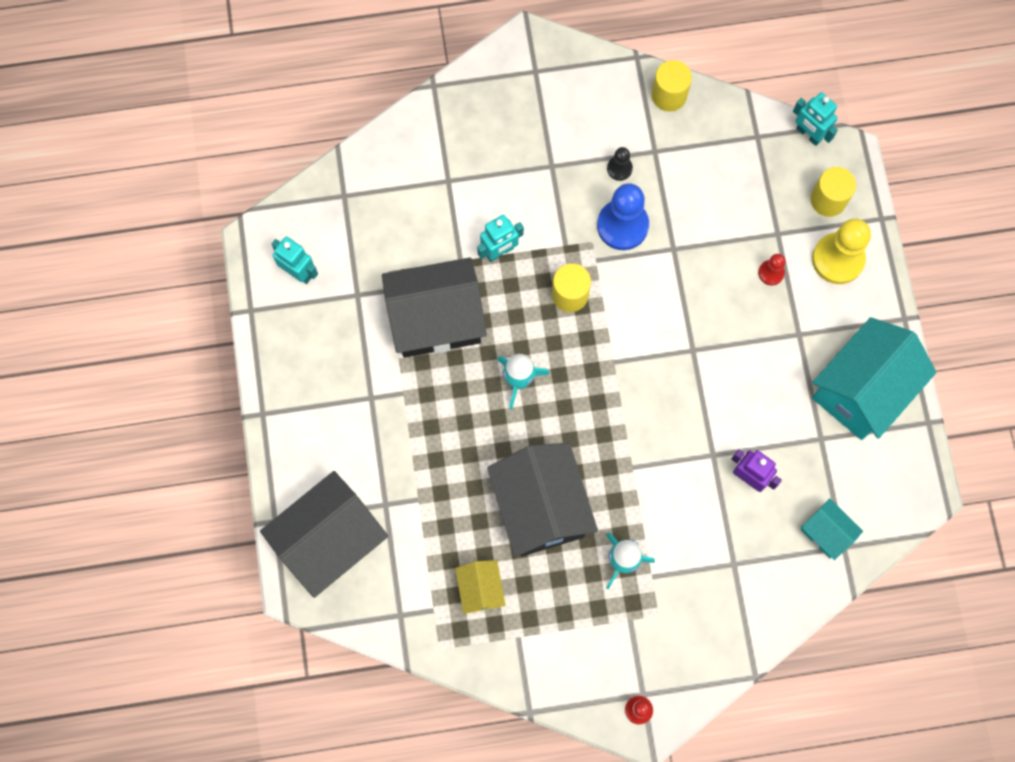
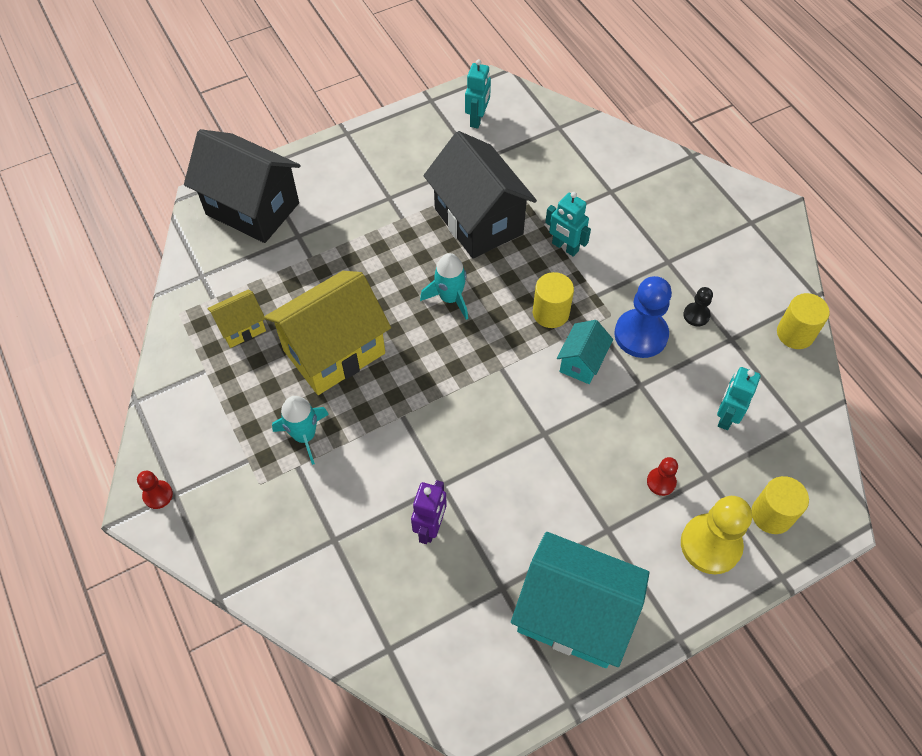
camera: 70 degrees right, 15 degrees down
black house [487,442,598,557] -> yellow house [264,271,391,395]
turquoise robot [793,92,838,146] -> turquoise robot moved to [717,367,761,430]
turquoise house [801,498,863,560] -> turquoise house moved to [557,320,613,384]

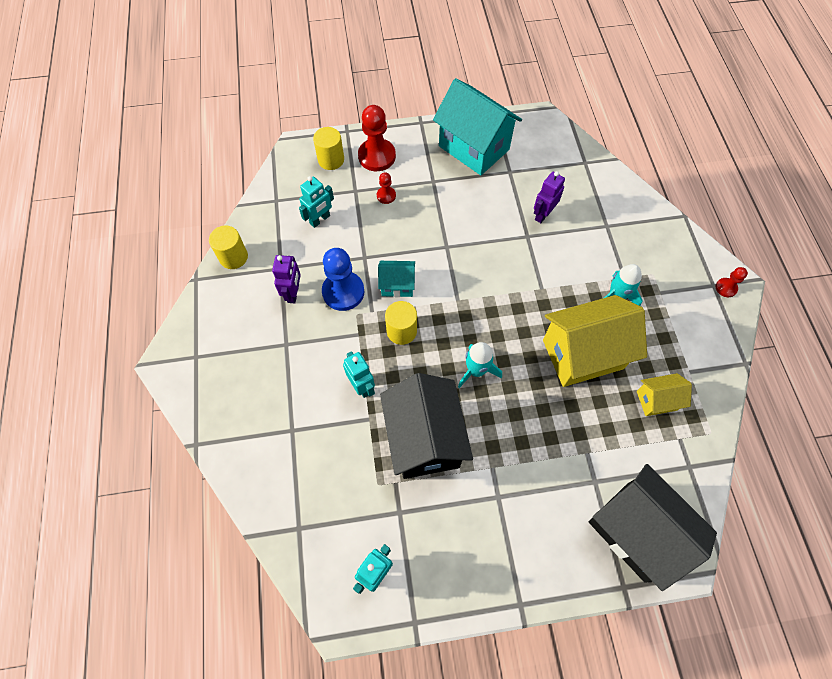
camera: 160 degrees left, 5 degrees up
turquoise house [557,320,613,384] -> turquoise house turned 45 degrees clockwise [378,261,415,297]
yellow pawn [681,496,752,574] -> red pawn [358,105,396,171]
black pawn [683,287,713,326] -> purple robot [272,255,301,304]

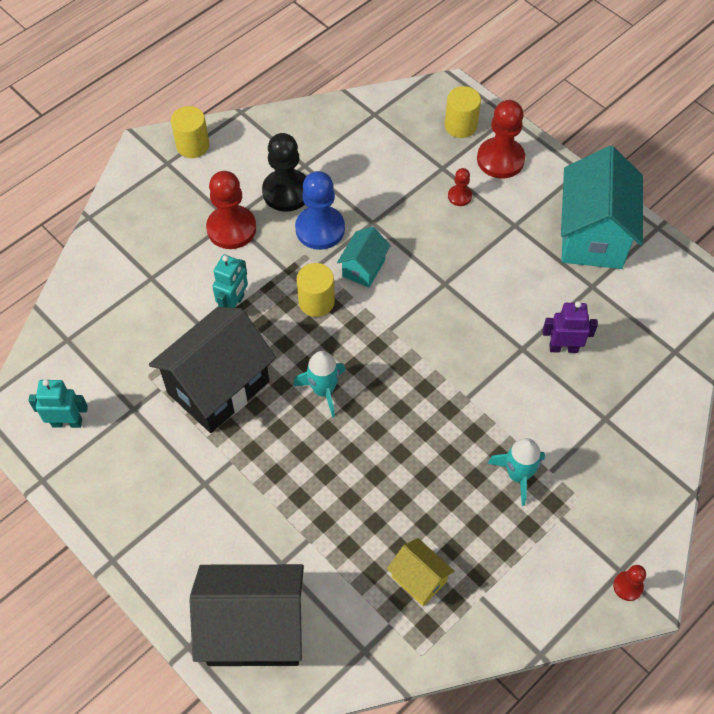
camera: 55 degrees right, 5 degrees down
yellow cylinder [209,226,248,269] -> yellow cylinder moved to [171,106,210,158]
purple robot [272,255,301,304] -> black pawn [262,133,306,212]
turquoise robot [299,176,334,228] -> none
turquoise house [378,261,415,297] -> turquoise house turned 60 degrees clockwise [337,227,391,287]
yellow house [543,295,647,387] -> none
black house [589,464,717,591] -> black house turned 75 degrees clockwise [189,564,304,666]
none -> red pawn [206,171,256,249]

